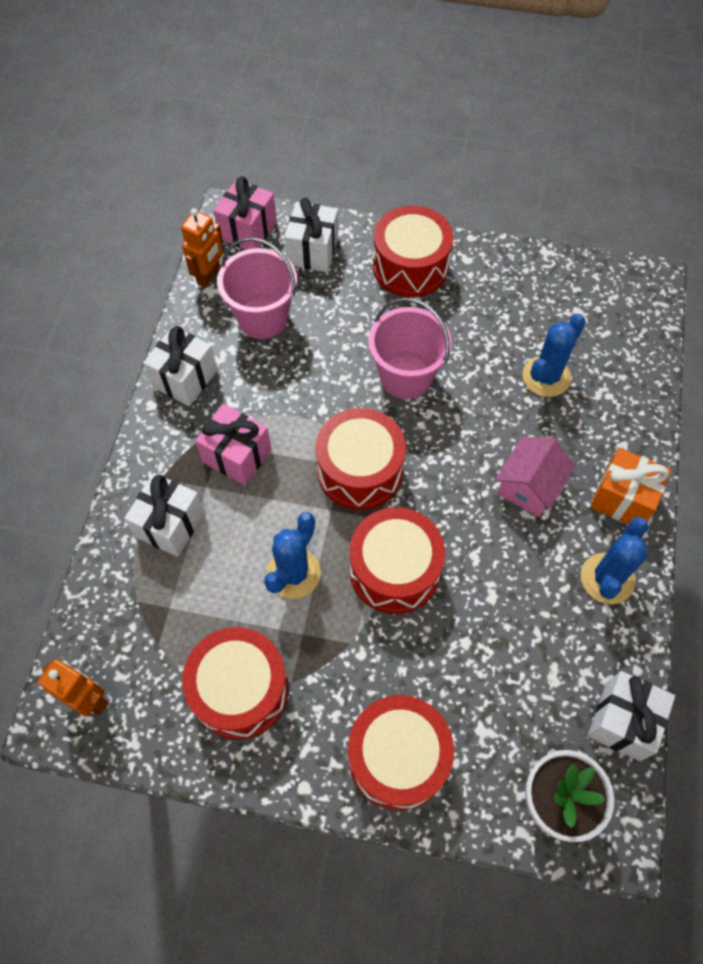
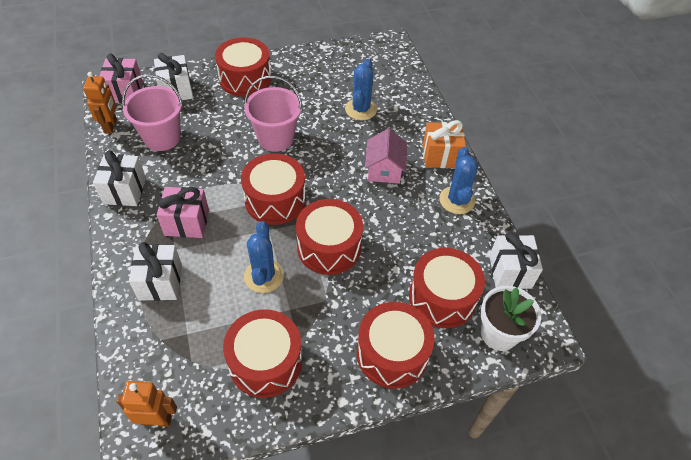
camera: 30 degrees left, 10 degrees down
none -> red drum [409,248,485,328]

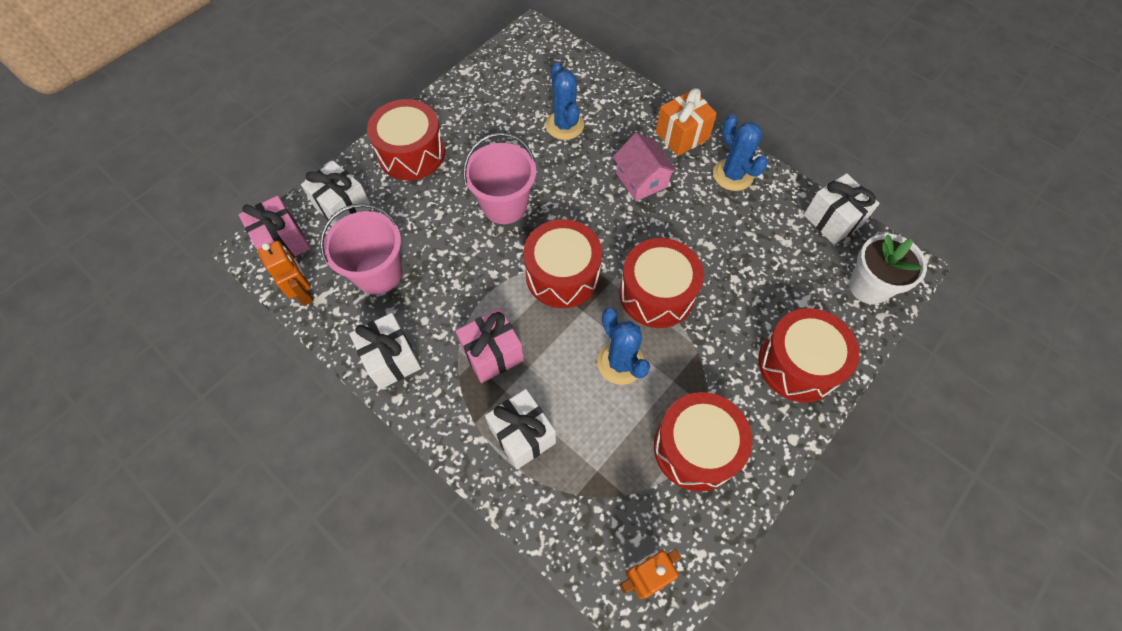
camera: 30 degrees left, 10 degrees up
red drum [409,248,485,328] -> none

